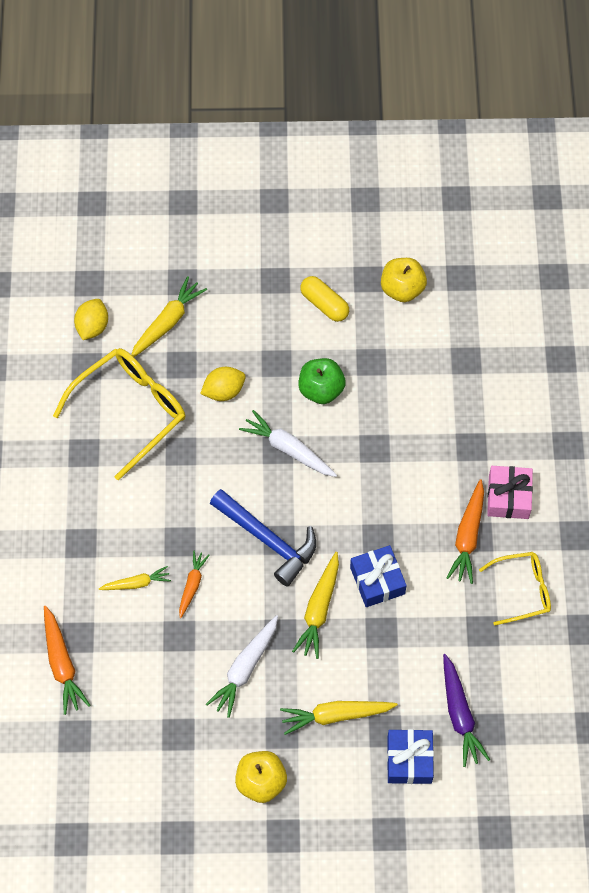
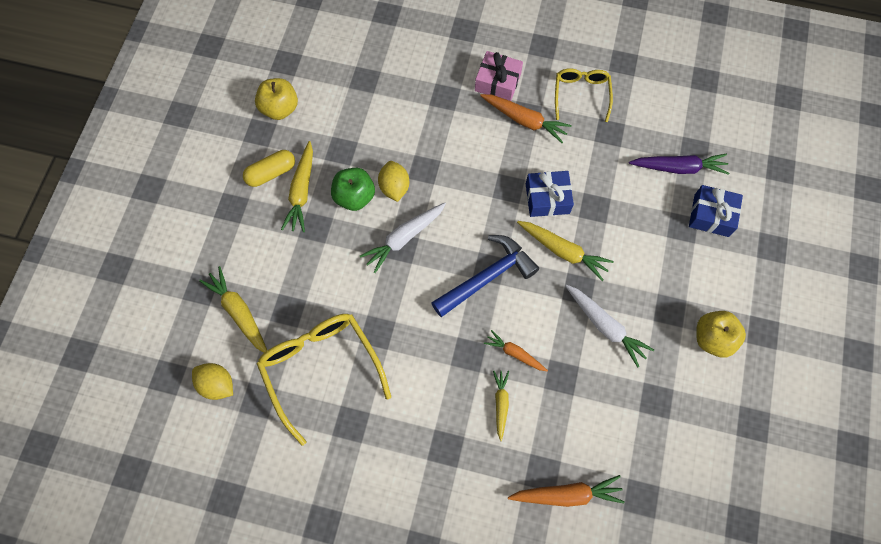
camera: 75 degrees left, 5 degrees up
yellow lemon [200,367,246,401] -> yellow lemon moved to [378,161,409,202]
yellow carrot [280,701,398,735] -> yellow carrot moved to [281,141,313,232]

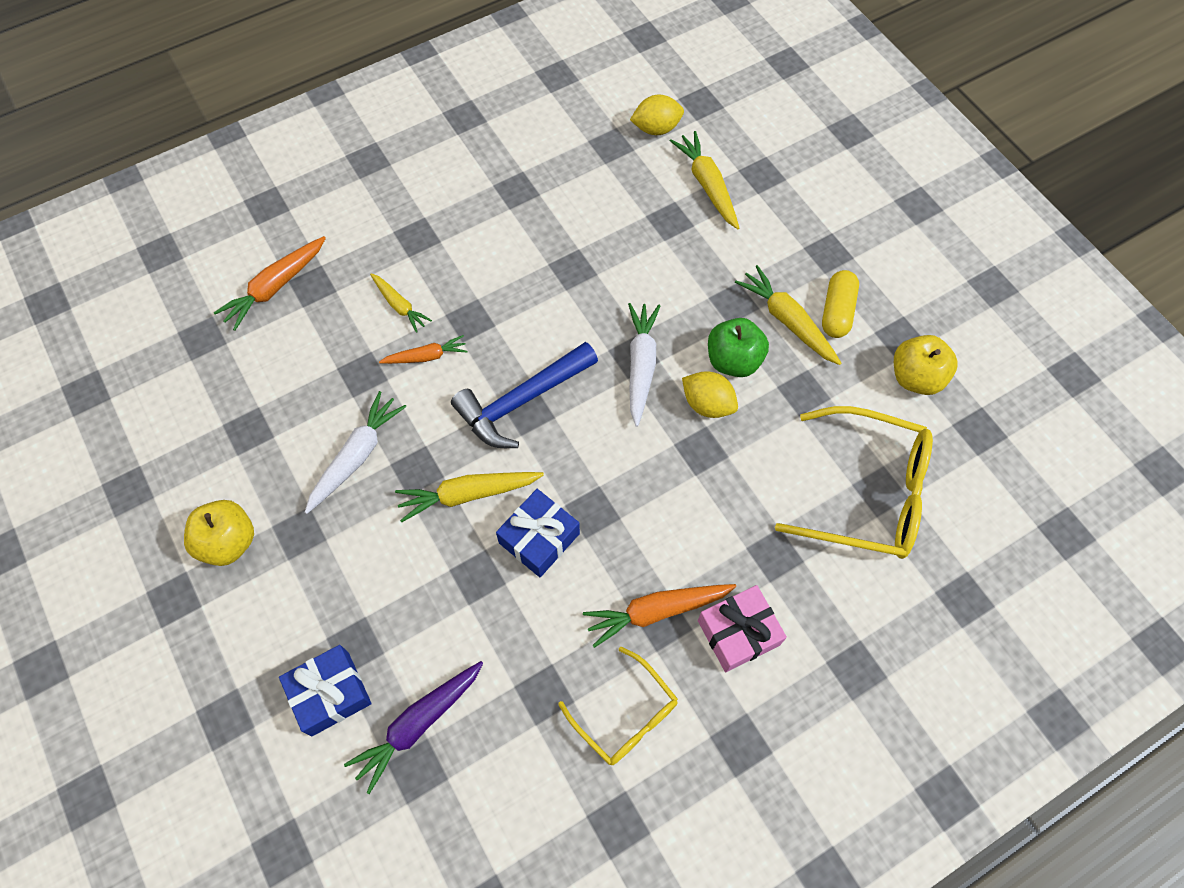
camera: 135 degrees right, 5 degrees down
yellow carrot [199,266,267,353] -> yellow carrot turned 120 degrees counterclockwise [670,131,739,229]
yellow glasses [257,314,391,446] -> yellow glasses moved to [775,406,933,559]
blue hammer [431,235,539,317] -> blue hammer turned 45 degrees clockwise [451,342,598,448]
white carrot [566,285,654,368] -> white carrot turned 120 degrees clockwise [305,391,407,514]

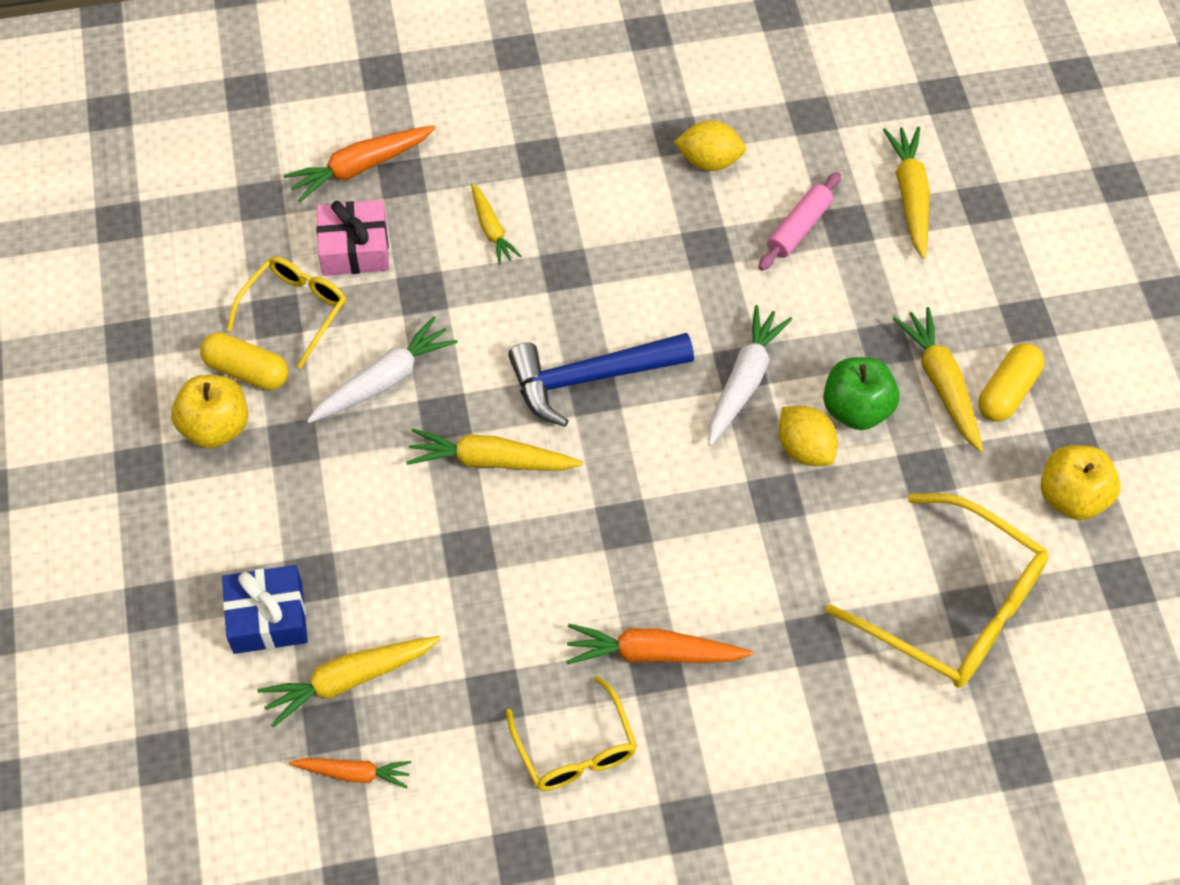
camera: 20 degrees right, 5 degrees down
purple carrot [344,661,483,794] -> yellow carrot [257,636,440,728]
orange carrot [379,335,468,364] -> orange carrot moved to [289,758,411,789]
blue gift [496,489,580,577] -> none
yellow lemon [630,95,684,135] -> yellow lemon moved to [674,120,746,171]
pink gift [698,585,787,672] -> pink gift moved to [316,200,389,276]
none -> yellow capsule [200,332,288,390]
none -> yellow glasses [227,257,346,369]
none -> pink rolling pin [758,172,841,271]

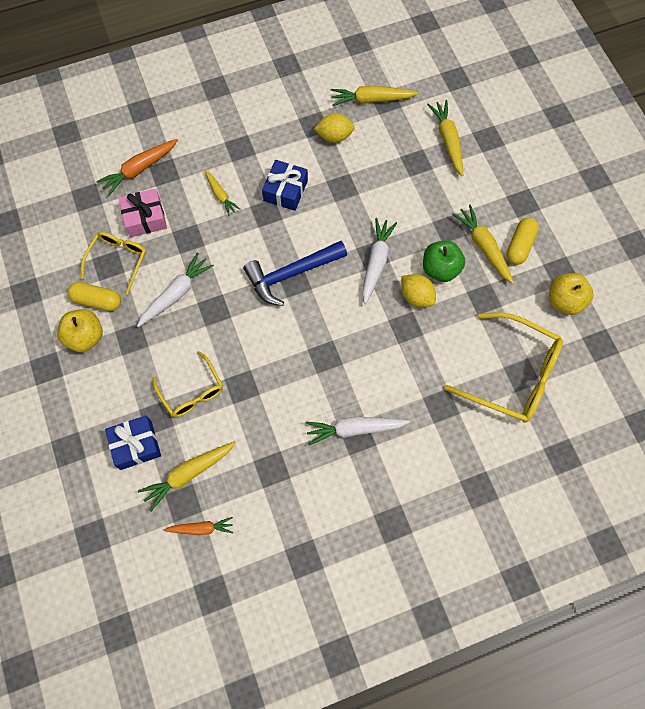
camera: 10 degrees left, 10 degrees up
yellow carrot [406,428,583,470] -> yellow carrot moved to [331,86,419,106]
yellow glasses [506,675,637,791] -> yellow glasses moved to [152,351,223,417]
orange carrot [566,624,753,664] -> white carrot [306,417,410,446]
pink rolling pin [758,172,841,271] -> none
none -> blue gift [262,160,308,211]

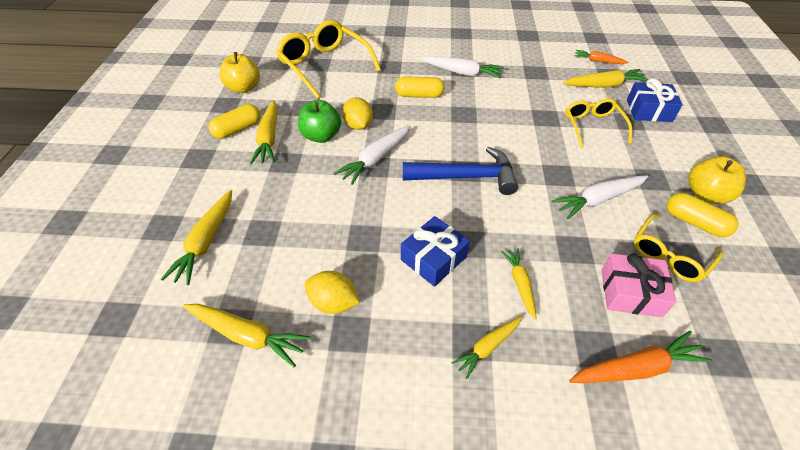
camera: 155 degrees left, 20 degrees down
none -> yellow capsule [395,76,445,98]
none -> yellow carrot [451,316,522,379]

